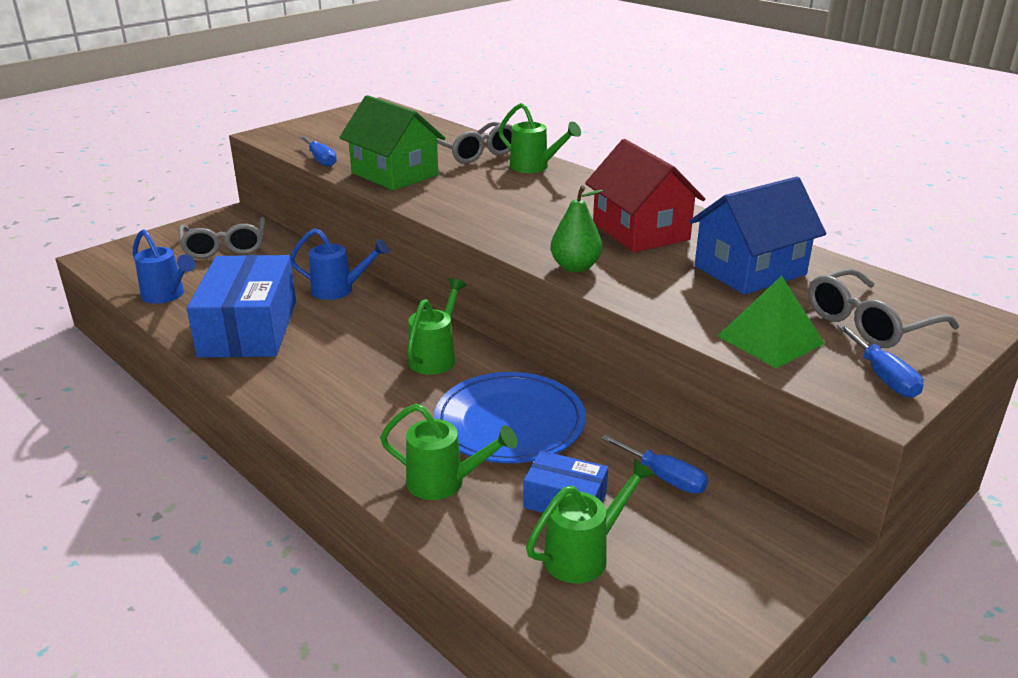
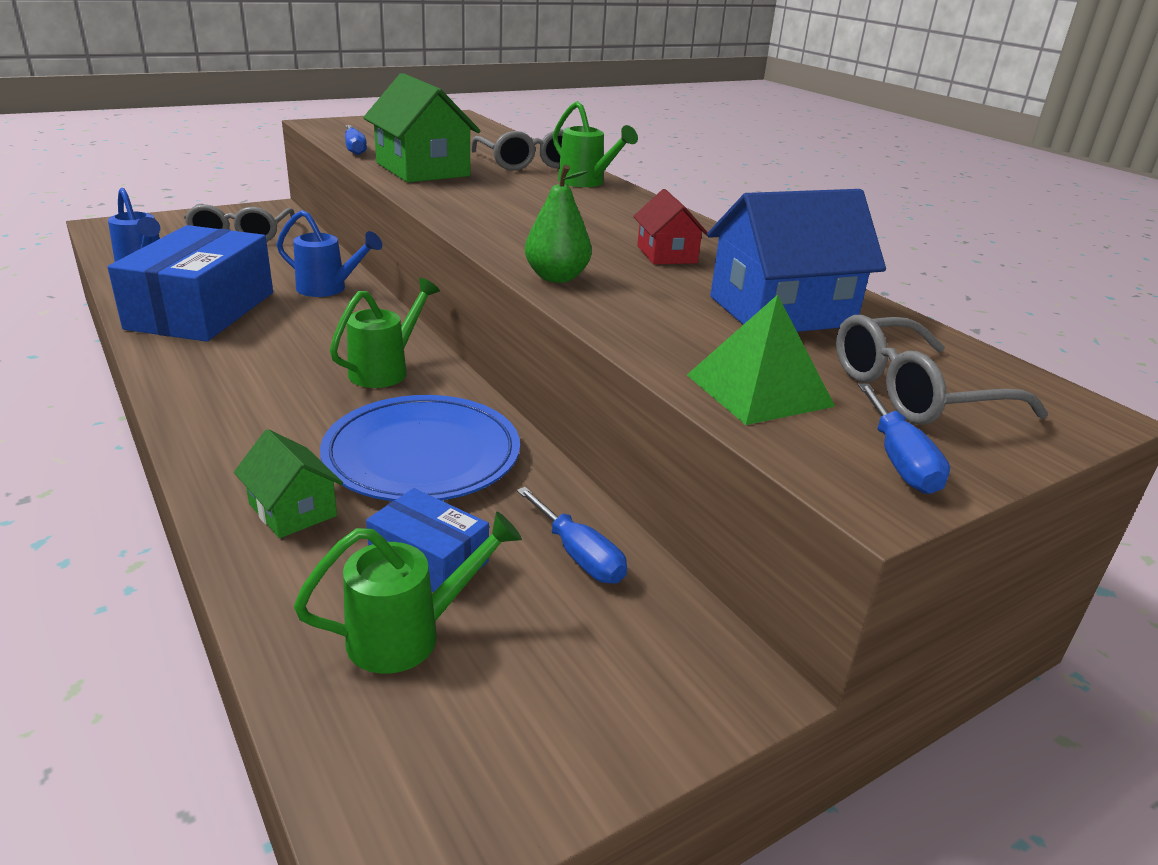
camera: 10 degrees right, 0 degrees up
green watering can [380,404,517,500] -> green house [234,429,343,538]
red house [585,139,705,252] -> red house [633,189,708,264], size x0.55

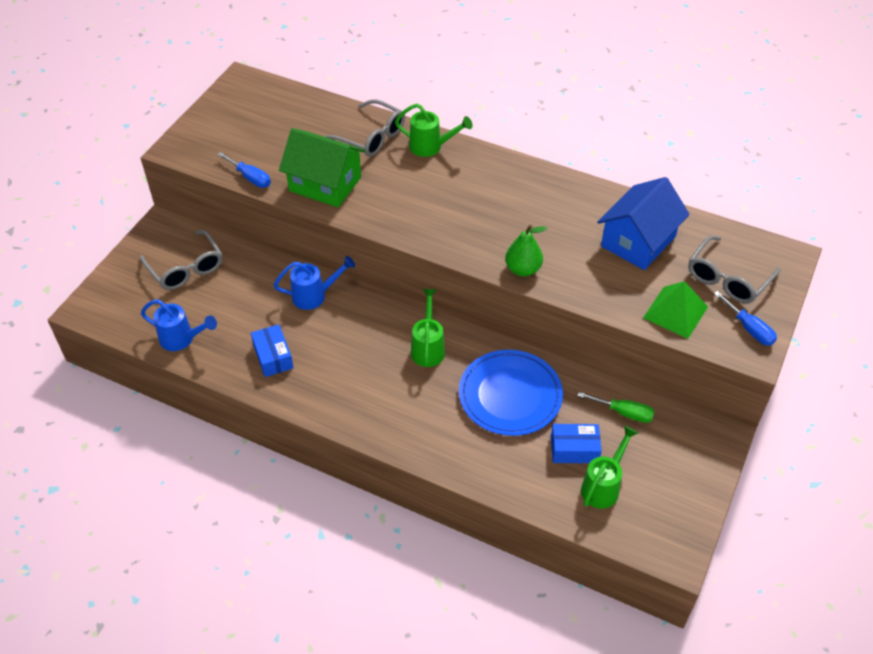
camera: 30 degrees left, 20 degrees up
blue box [107,225,273,342] -> blue box [251,324,294,377], size x0.50
green house [234,429,343,538] -> none
blue screwdriver [517,487,627,584] -> green screwdriver [577,392,655,423]
red house [633,189,708,264] -> none

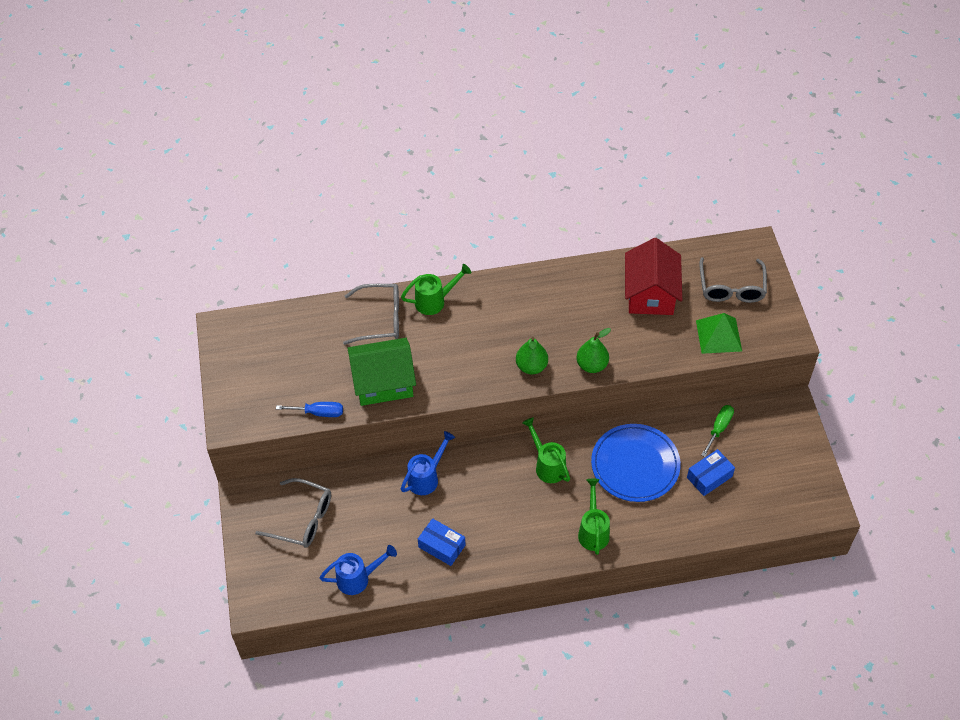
camera: 35 degrees left, 5 degrees up
green screwdriver [577,392,655,423] -> green screwdriver turned 45 degrees counterclockwise [701,405,734,457]
green watering can [581,426,638,509] -> green watering can moved to [578,478,610,555]
blue house [597,177,690,270] -> red house [625,238,682,315]
blue screwdriver [714,291,777,346] -> none
none -> green pear [516,337,548,374]

